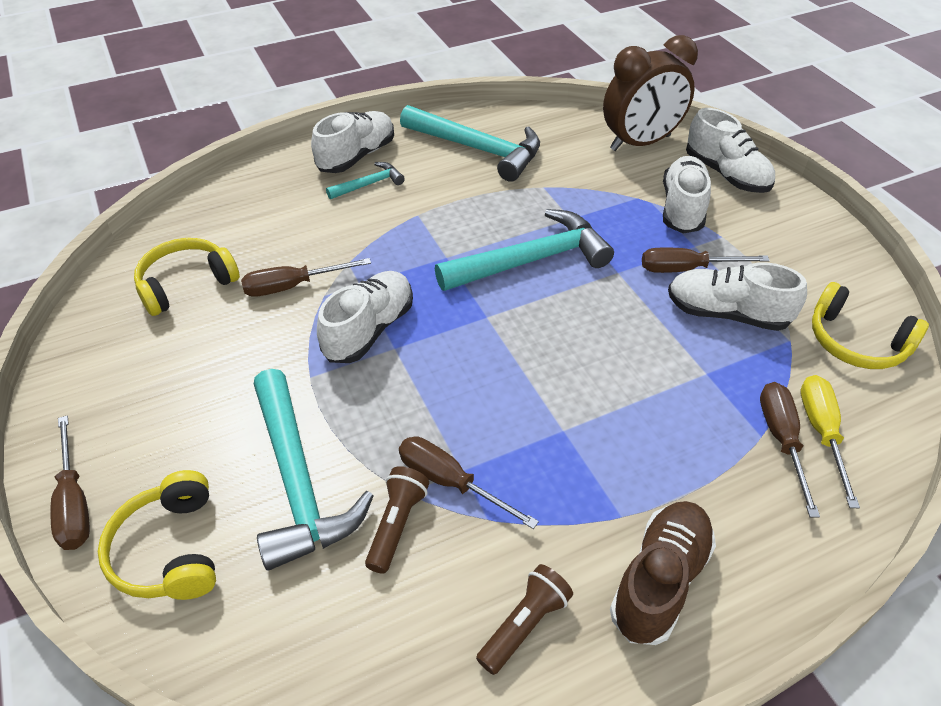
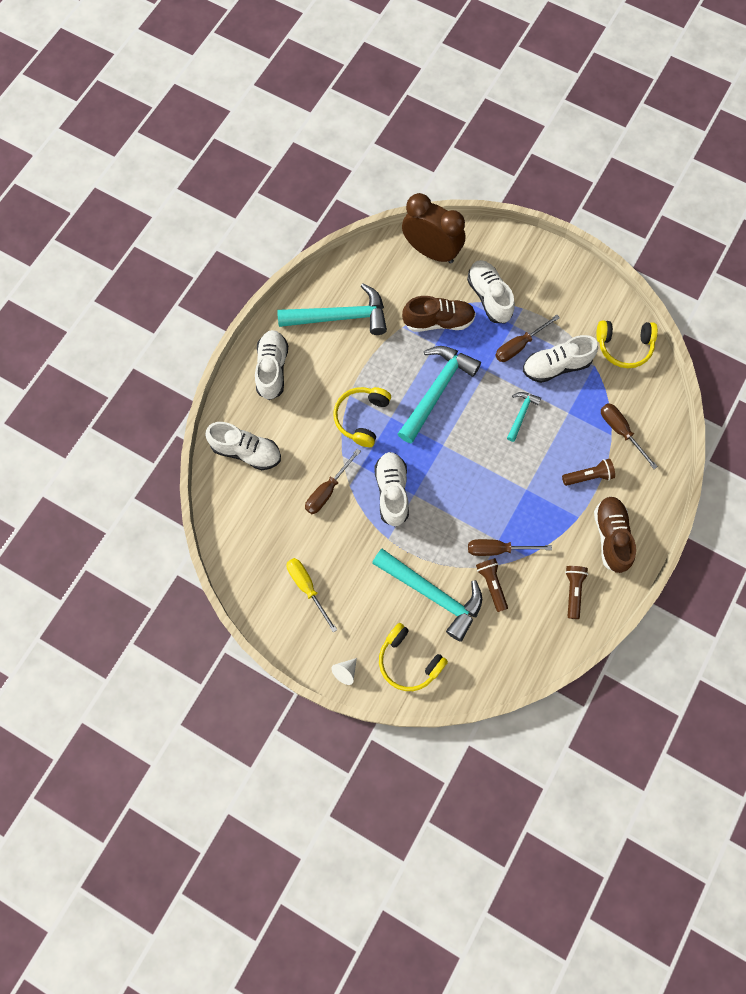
camera: 35 degrees left, 25 degrees up
brown screwdriver [50,416,90,550] -> white cone [331,658,357,685]
yellow headphones [134,238,240,316] -> yellow headphones moved to [333,387,391,447]
turquoise hammer [326,162,405,199] -> turquoise hammer moved to [507,392,541,442]
brown clock [603,35,698,151] -> brown clock turned 90 degrees counterclockwise [402,193,465,264]
white shoe [686,108,775,193] -> white shoe moved to [205,422,281,470]
yellow screwdriver [800,375,860,508] -> yellow screwdriver moved to [287,558,337,632]
none -> brown shoe [402,296,476,332]
none -> brown flashlight [562,459,615,486]

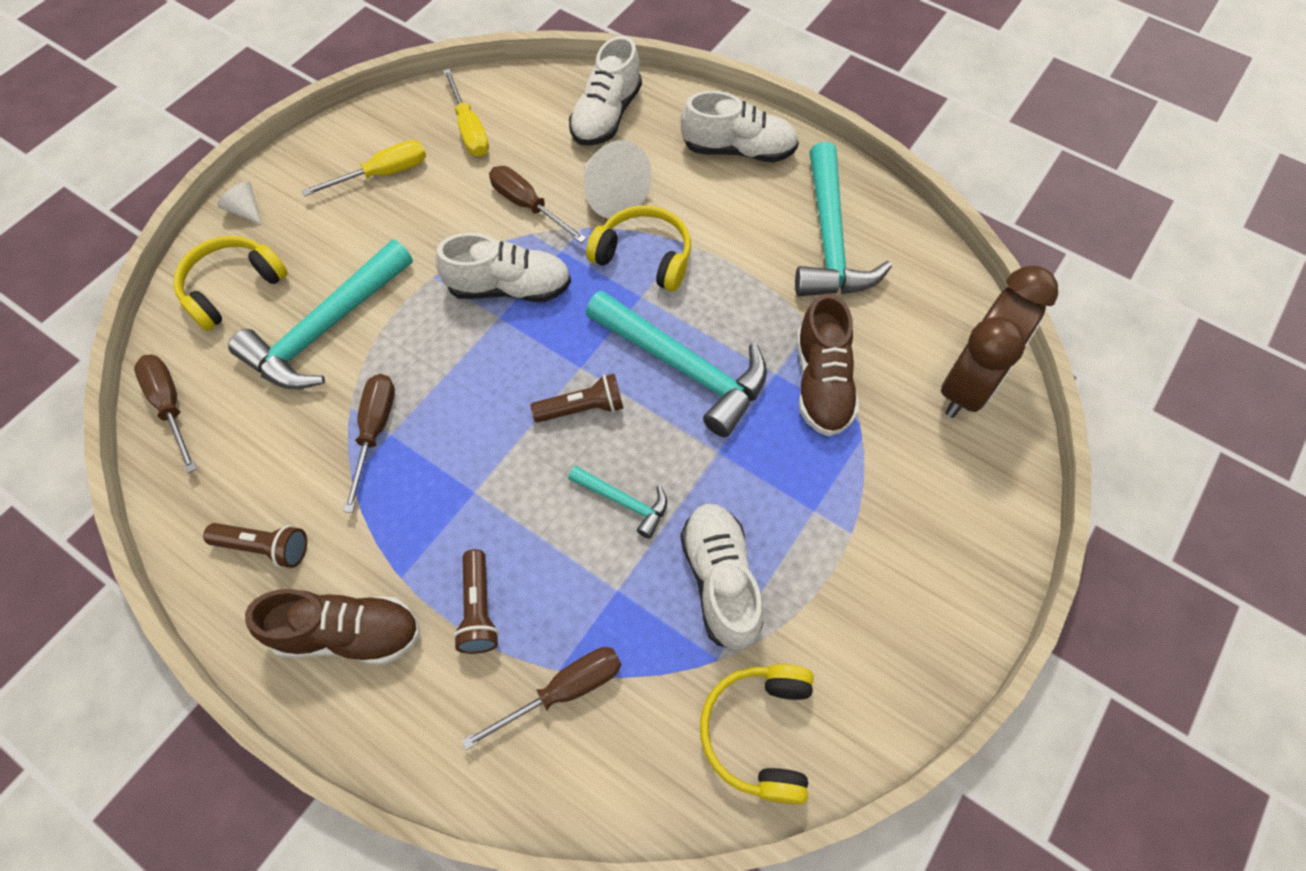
camera: 95 degrees right, 10 degrees down
white shoe [467,260,515,323] -> none
brown flashlight [476,558,508,612] -> brown flashlight moved to [530,374,624,422]
brown screwdriver [495,315,560,362] -> brown screwdriver moved to [134,355,197,473]
none -> yellow screwdriver [443,69,489,157]
none -> white cone [584,140,652,218]

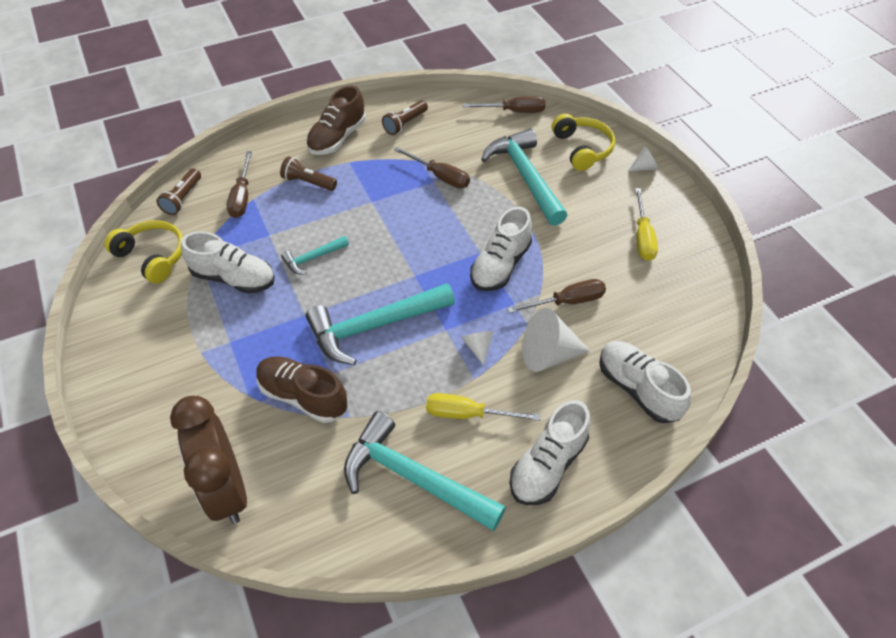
camera: 120 degrees right, 10 degrees down
yellow screwdriver [443,69,489,157] -> yellow screwdriver moved to [426,393,541,421]
brown flashlight [530,374,624,422] -> brown flashlight moved to [156,169,201,215]
yellow headphones [586,205,691,291] -> white cone [462,331,494,365]

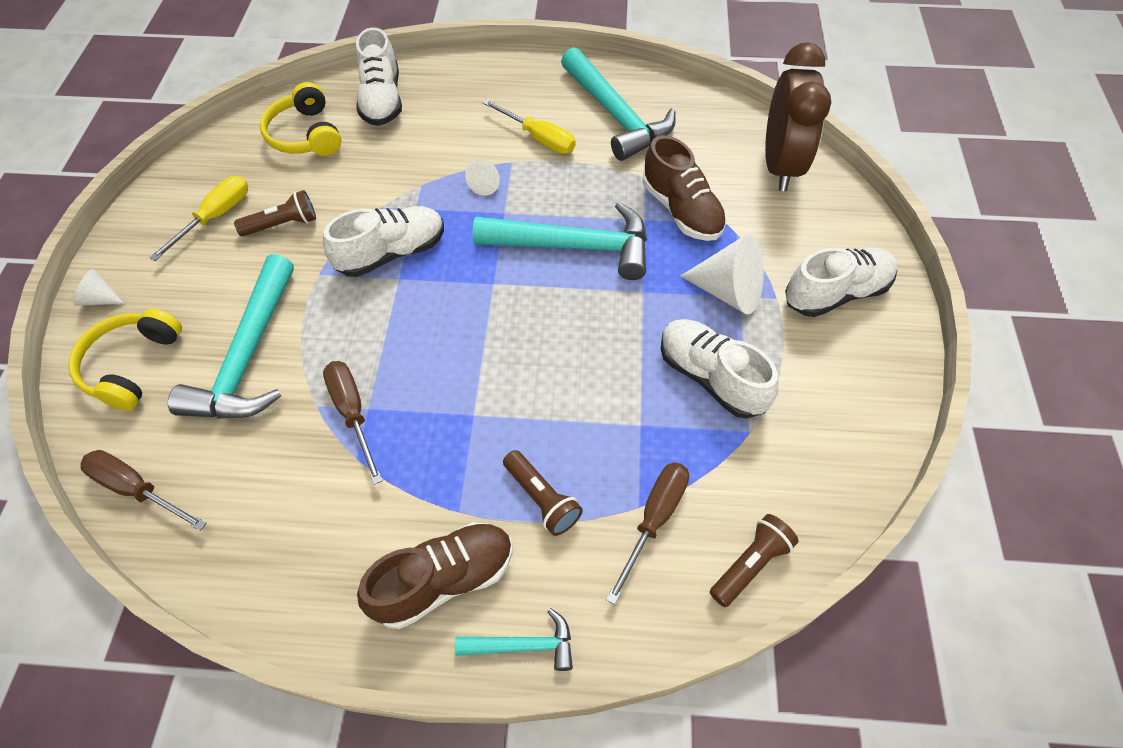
camera: 150 degrees left, 5 degrees up
yellow headphones [104,220,183,284] -> yellow headphones moved to [260,82,341,156]
turquoise hammer [281,236,349,275] -> turquoise hammer moved to [455,608,573,671]
brown flashlight [382,100,428,135] -> brown flashlight moved to [234,190,316,236]
brown screwdriver [507,279,606,313] -> none
white shoe [509,400,591,505] -> white shoe moved to [785,247,897,317]
white cone [522,308,590,372] -> white cone moved to [681,234,764,315]

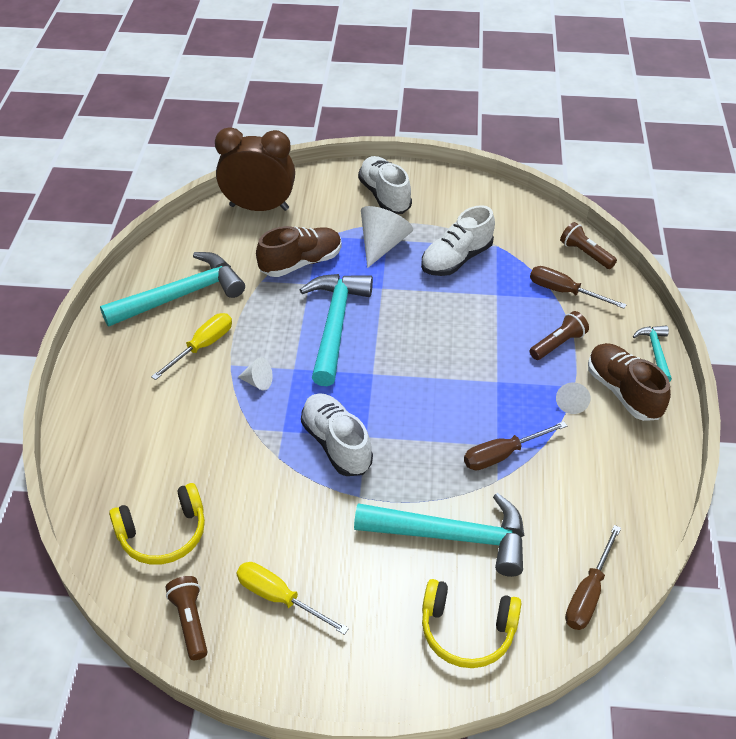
camera: 90 degrees left, 10 degrees down
white cone [73,269,125,306] -> white cone moved to [556,382,591,414]
brown flashlight [234,190,316,236] -> brown flashlight moved to [166,576,208,660]
white shoe [356,27,402,126] -> none

